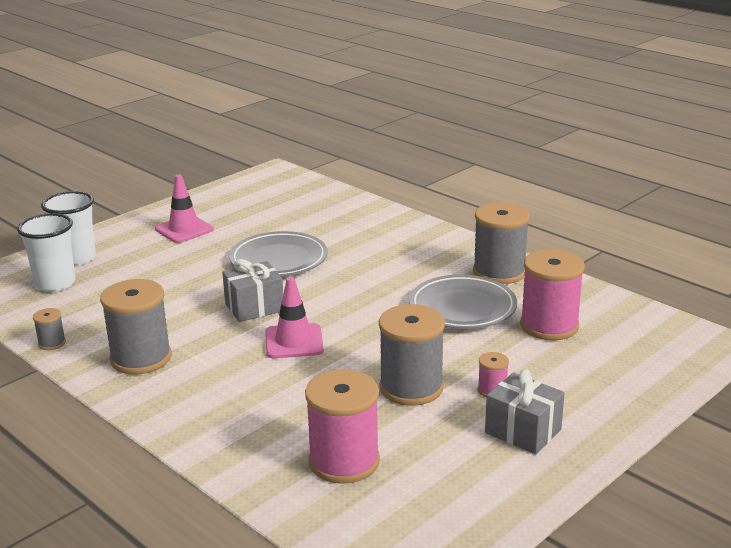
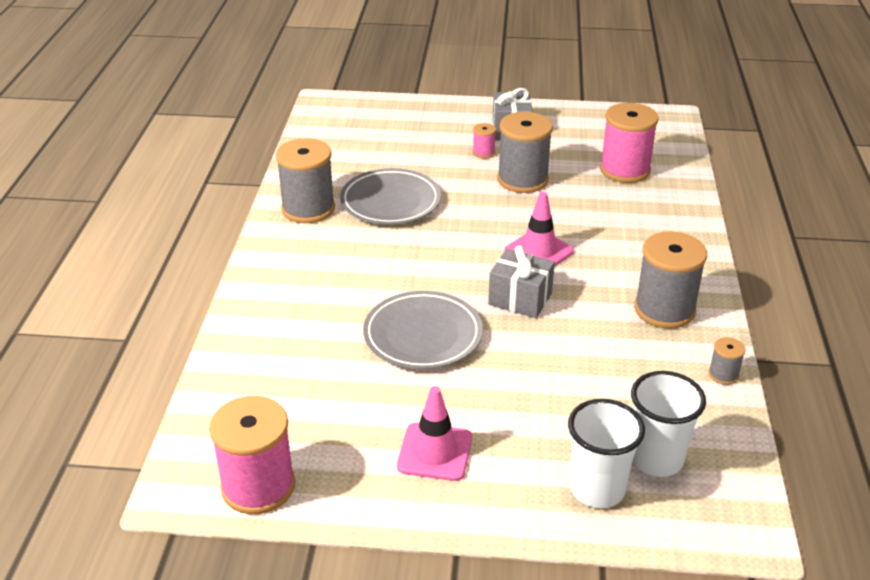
camera: 130 degrees left, 10 degrees up
pink spool [520,249,585,340] -> pink spool moved to [209,396,295,514]

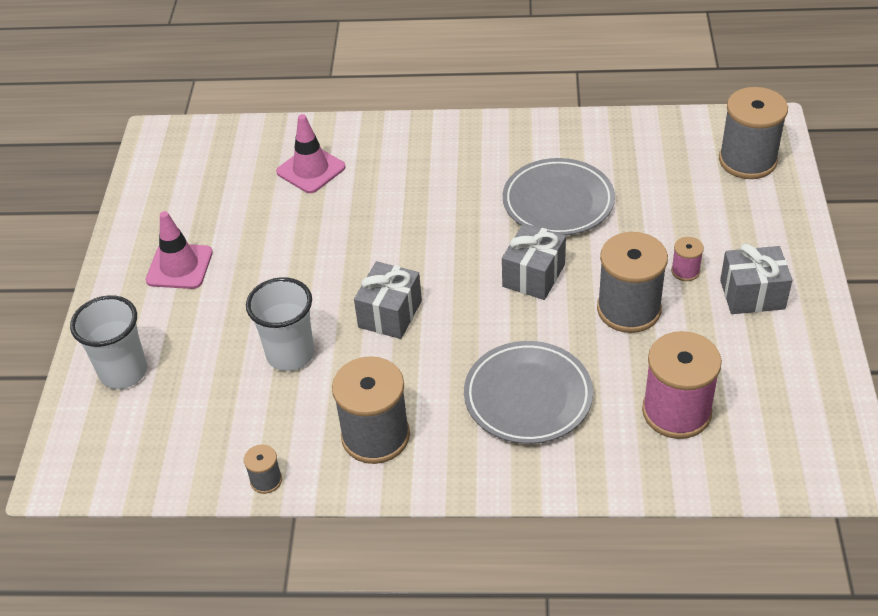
camera: 90 degrees right, 10 degrees up
pink spool [209,396,295,514] -> none
grey spool [276,138,335,223] -> grey spool moved to [719,87,788,179]
grey plate [363,291,483,369] -> grey plate moved to [464,341,593,444]
pink traffic cone [504,192,574,266] -> pink traffic cone moved to [276,114,346,193]
white cup [631,371,706,477] -> white cup moved to [246,277,314,371]
none -> grey gift [502,223,566,300]

